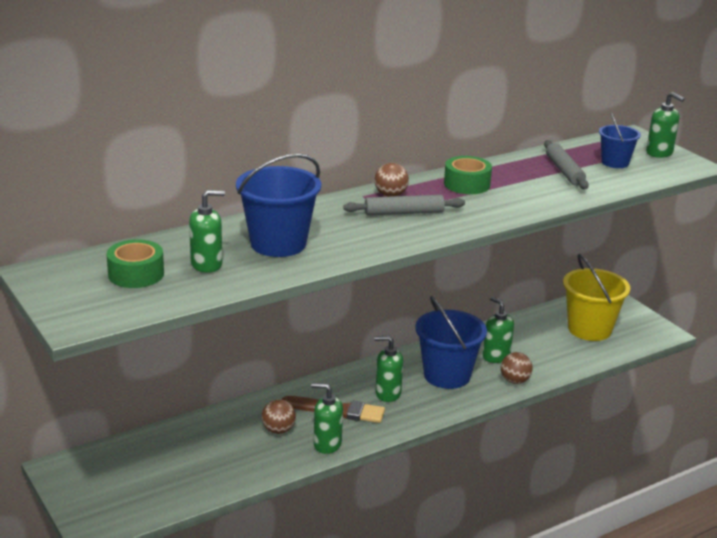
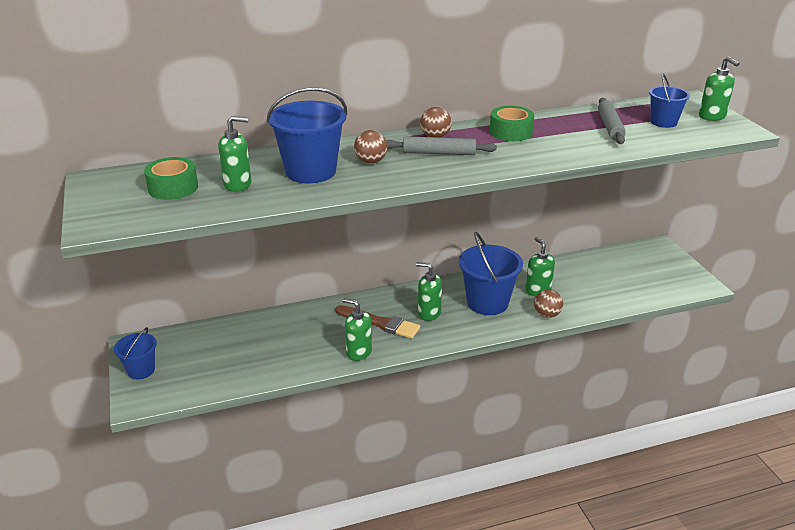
camera: 15 degrees right, 5 degrees up
brown ball [262,399,296,434] -> brown ball moved to [354,130,387,164]
yellow bucket [563,254,630,341] -> none
none -> blue bucket [114,327,157,379]

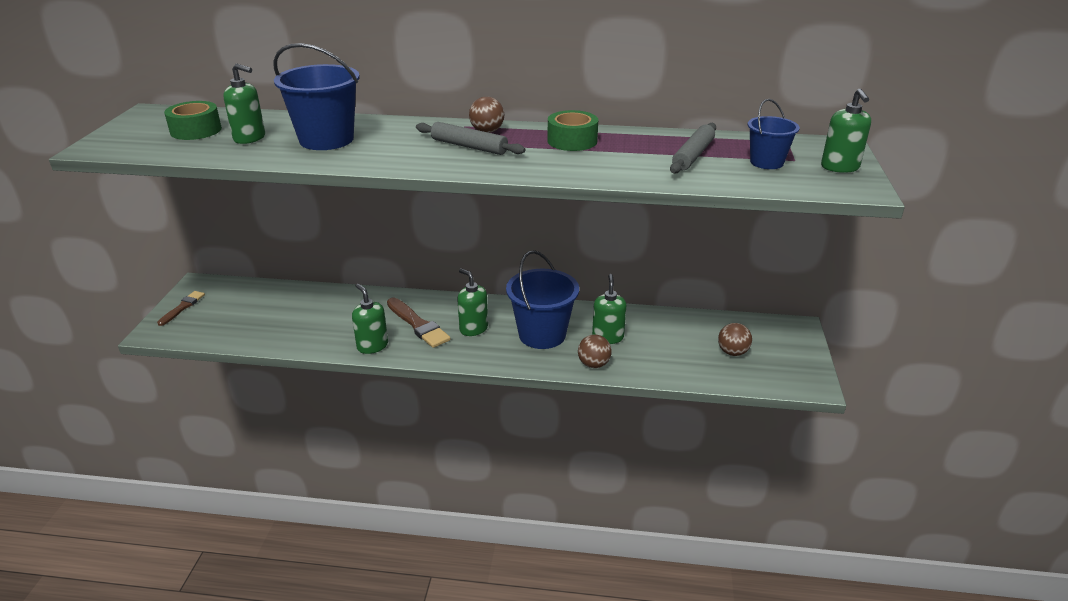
camera: 25 degrees right, 0 degrees up
blue bucket [114,327,157,379] -> brown brush [157,291,205,326]
brown ball [354,130,387,164] -> brown ball moved to [718,323,752,356]

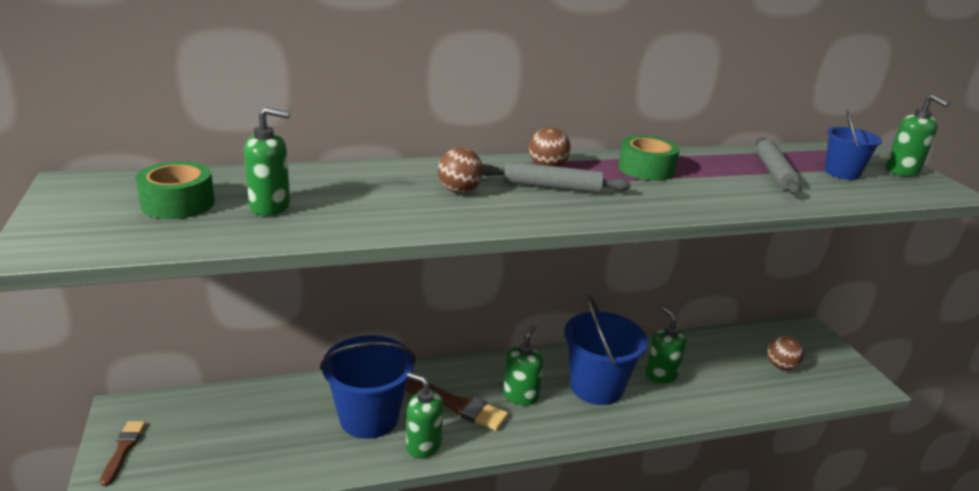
camera: 25 degrees left, 5 degrees down
blue bucket [273,43,360,150] -> blue bucket moved to [320,336,416,439]
green soap dispenser [457,268,488,336] -> green soap dispenser turned 90 degrees clockwise [503,325,543,405]
brown ball [578,334,612,368] -> brown ball moved to [438,148,483,194]

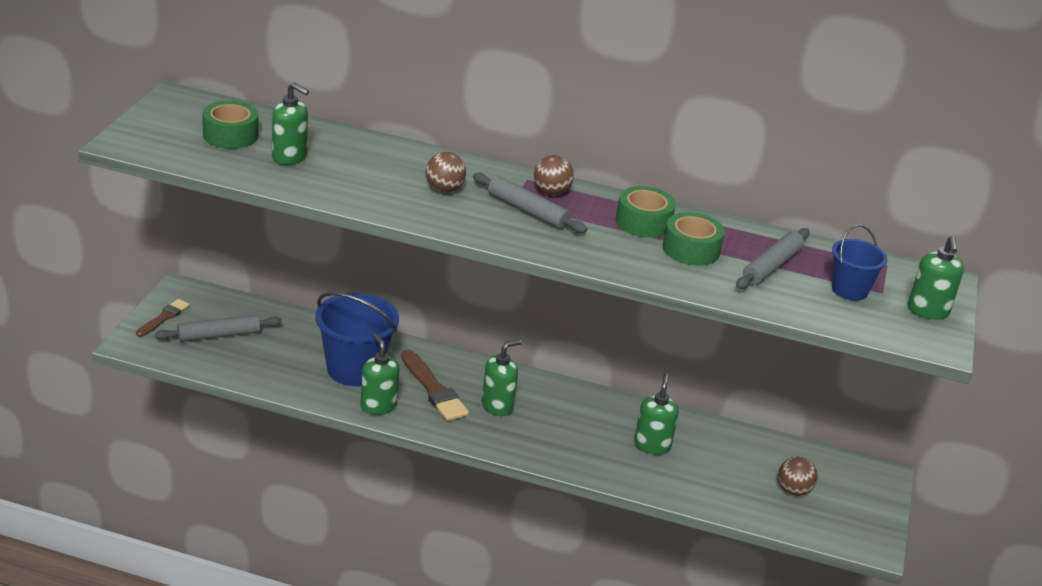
camera: 30 degrees right, 5 degrees up
blue bucket [564,295,648,405] -> none
none -> grey rolling pin [155,315,282,342]
none -> green tape [663,212,725,266]

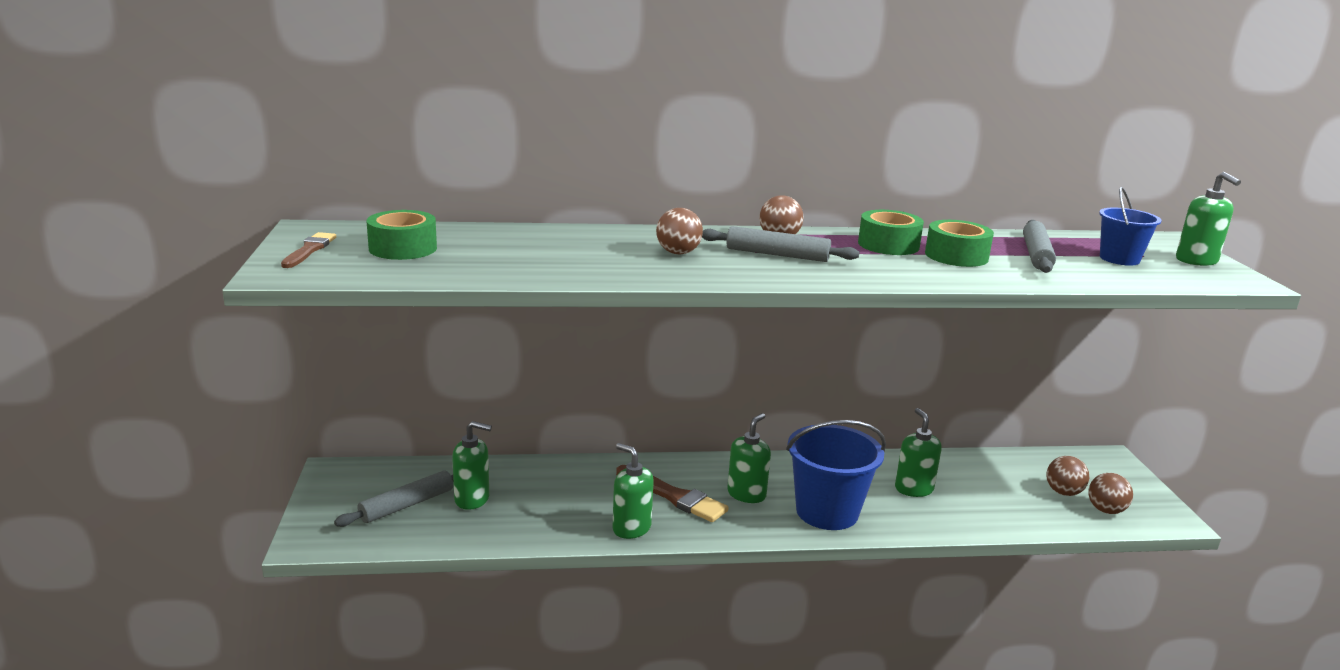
camera: 20 degrees left, 10 degrees down
brown brush [136,299,190,337] -> brown brush moved to [281,232,336,268]
green soap dispenser [272,82,309,165] -> green soap dispenser moved to [452,421,492,510]
blue bucket [315,292,399,386] -> blue bucket moved to [786,420,886,530]
none -> brown ball [1088,473,1133,514]

